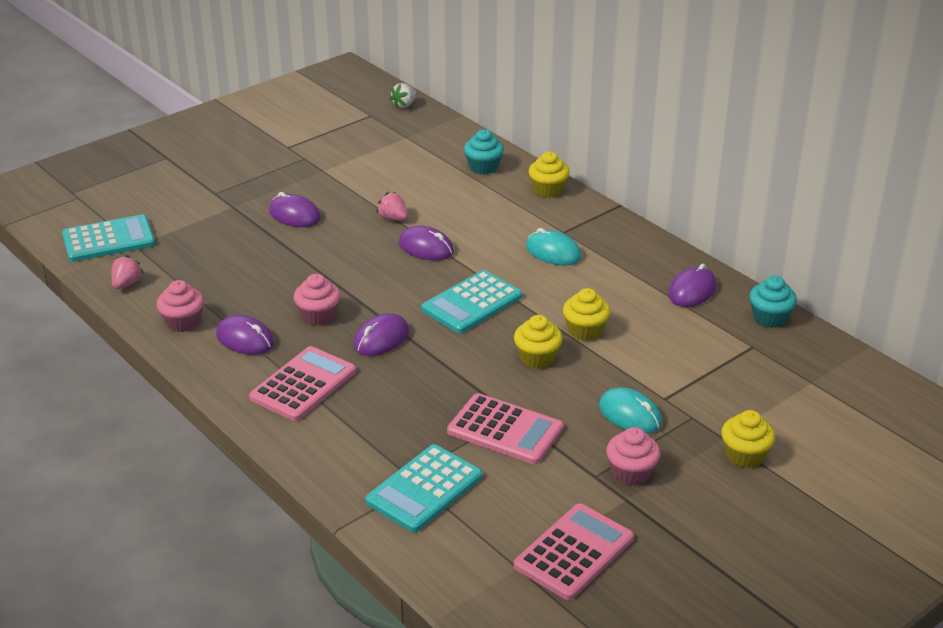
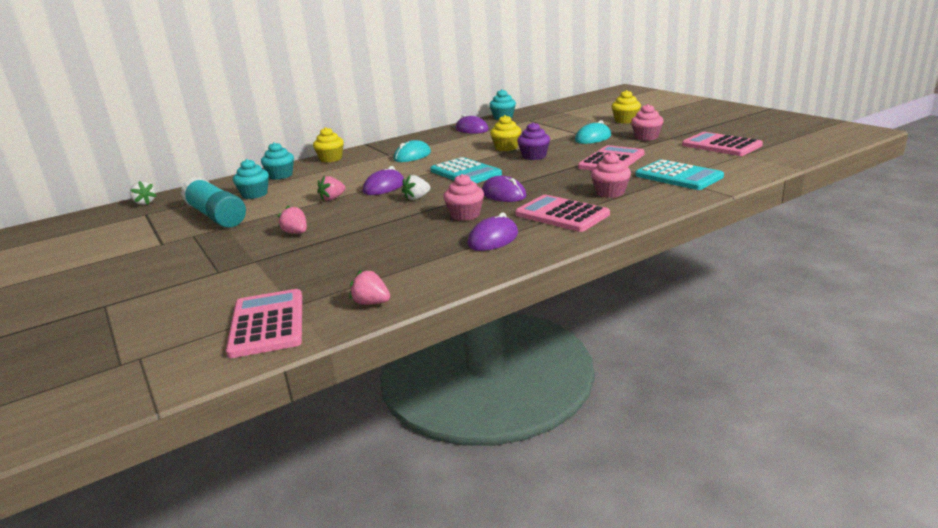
camera: 80 degrees left, 10 degrees down
turquoise calculator [62,214,155,262] -> pink calculator [226,289,302,358]
pink cupcake [156,280,204,332] -> pink cupcake moved to [591,152,631,198]
purple mouse [269,192,321,227] -> pink strawberry [277,206,307,234]
yellow cupcake [514,315,563,369] -> purple cupcake [517,122,550,160]
none -> turquoise glue stick [181,177,246,228]
none -> turquoise cupcake [233,159,269,199]
none -> white strawberry [402,175,431,201]

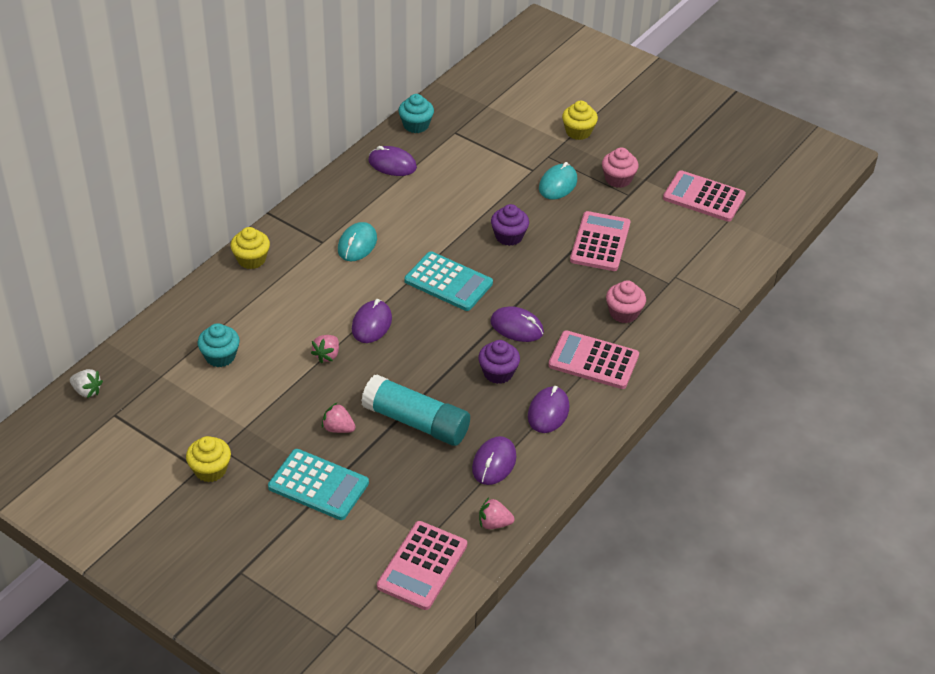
camera: 25 degrees left, 20 degrees up
turquoise glue stick [181,177,246,228] -> turquoise glue stick moved to [361,375,470,446]
pink calculator [226,289,302,358] -> pink calculator turned 120 degrees counterclockwise [377,521,467,610]
turquoise cupcake [261,142,294,180] -> none
white strawberry [402,175,431,201] -> none
pink cupcake [443,174,484,221] -> purple cupcake [478,340,520,384]
yellow cupcake [490,115,521,151] -> yellow cupcake moved to [186,436,231,482]
turquoise calculator [635,159,724,190] -> turquoise calculator moved to [268,449,369,520]
none -> purple mouse [472,436,517,485]

